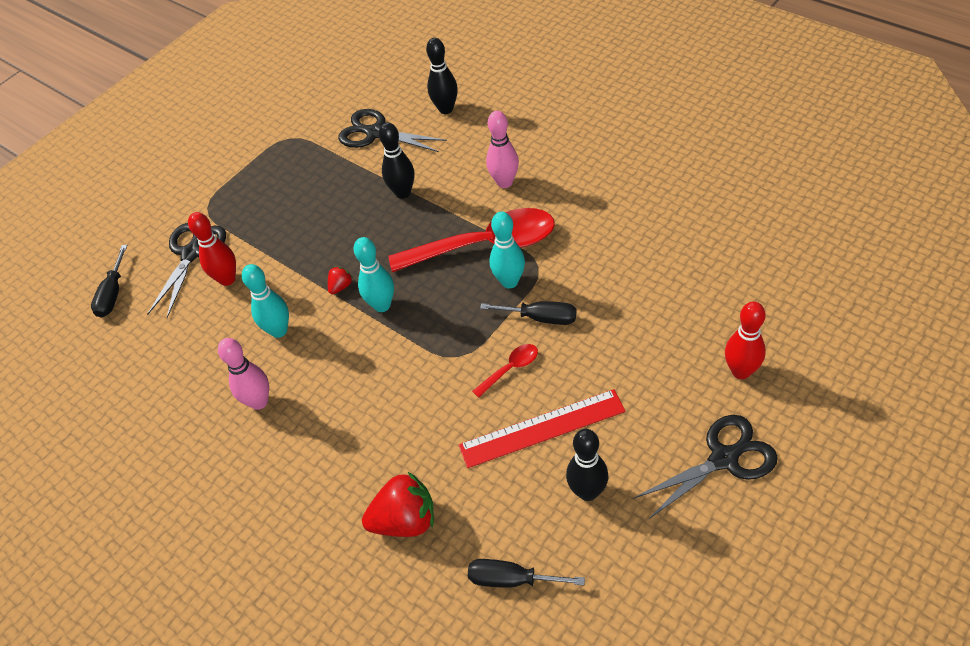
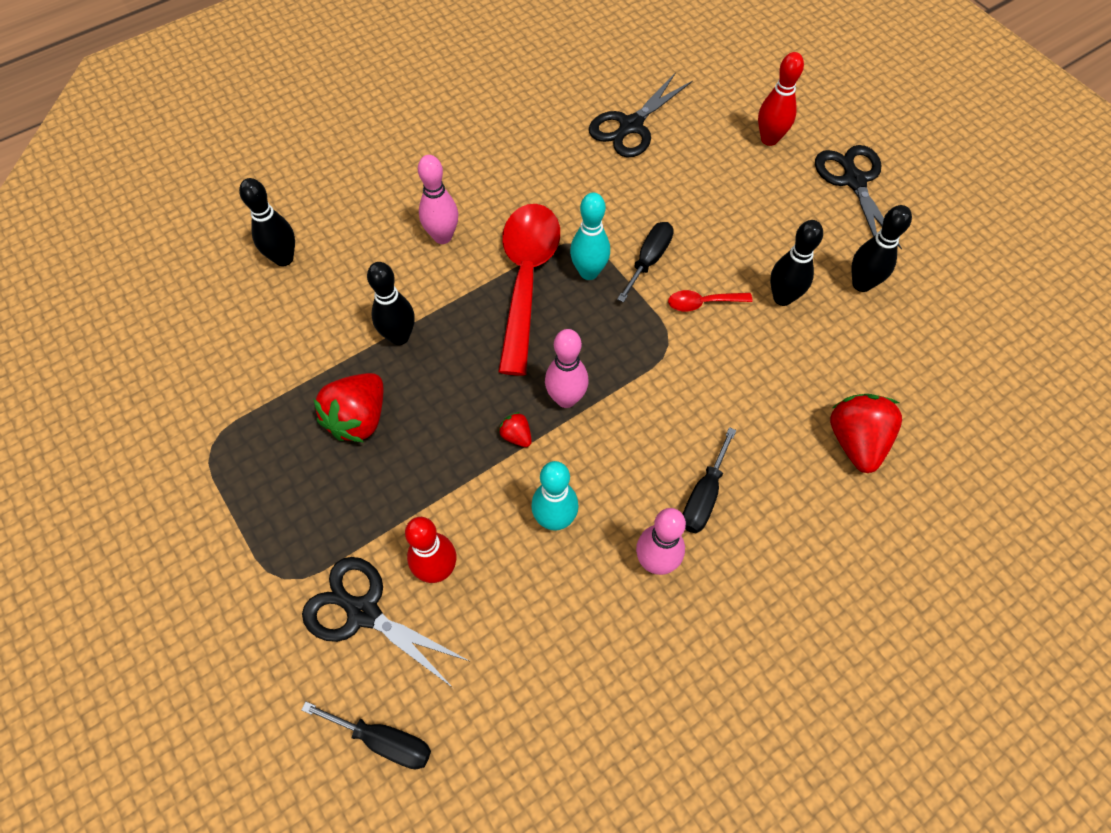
camera: 80 degrees left, 10 degrees up
black scissors [338,109,447,152] -> black scissors moved to [589,72,693,158]
turquoise bowling pin [353,237,394,312] -> pink bowling pin [545,329,589,408]
red ruler [459,389,625,468] -> black bowling pin [770,220,823,306]
black screwdriver [468,559,585,588] -> black screwdriver moved to [683,427,737,533]
red spoon [472,344,538,398] -> red spoon turned 75 degrees counterclockwise [668,290,753,312]
none -> red strawberry [313,373,383,442]

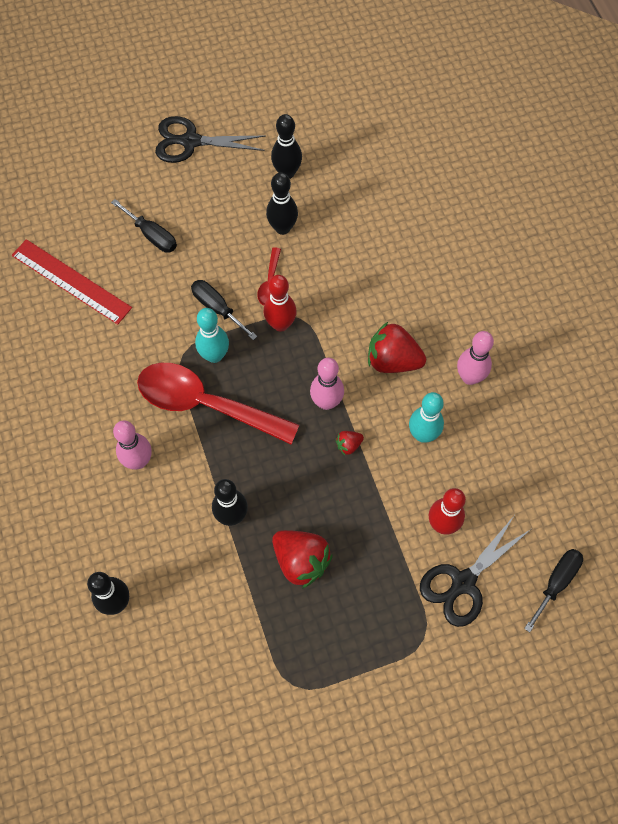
camera: 75 degrees left, 5 degrees up
black scissors [589,72,693,158] -> red ruler [12,239,132,325]
black screwdriver [683,427,737,533] -> black screwdriver moved to [111,199,177,253]
red bowling pin [758,52,804,146] -> red bowling pin moved to [264,275,297,332]
red strawberry [830,394,902,473] -> red strawberry moved to [368,322,426,373]

